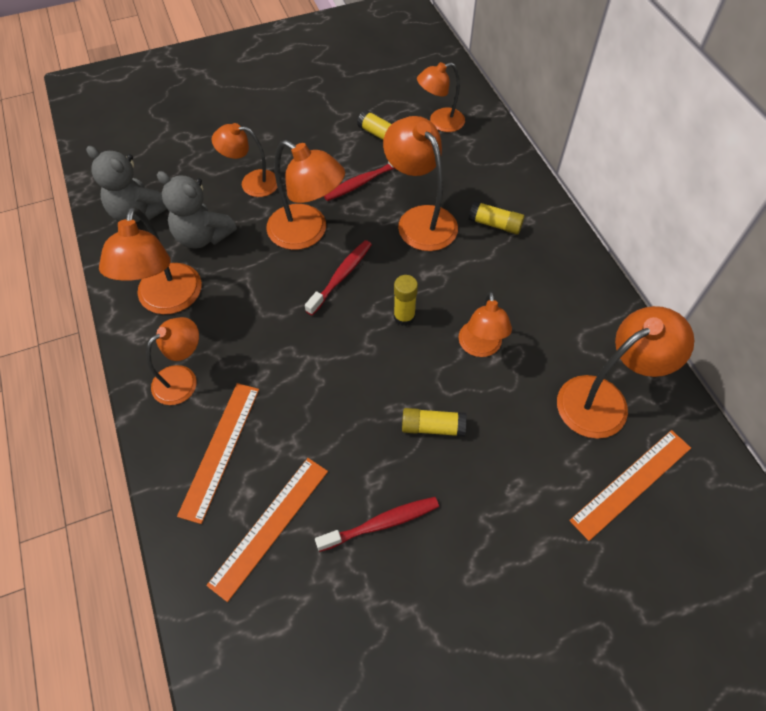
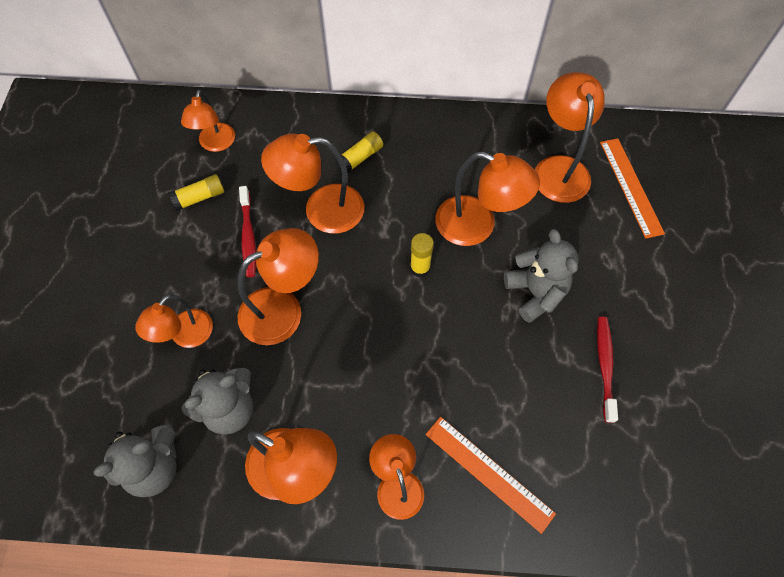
camera: 65 degrees left, 5 degrees up
orange ruler [206,458,328,602] -> none
red toothbrush [305,240,372,316] -> none
yellow glue stick [402,408,466,437] -> grey teddy bear [504,229,579,323]
orange lamp [459,291,512,357] -> orange lamp [435,152,540,246], size x1.53

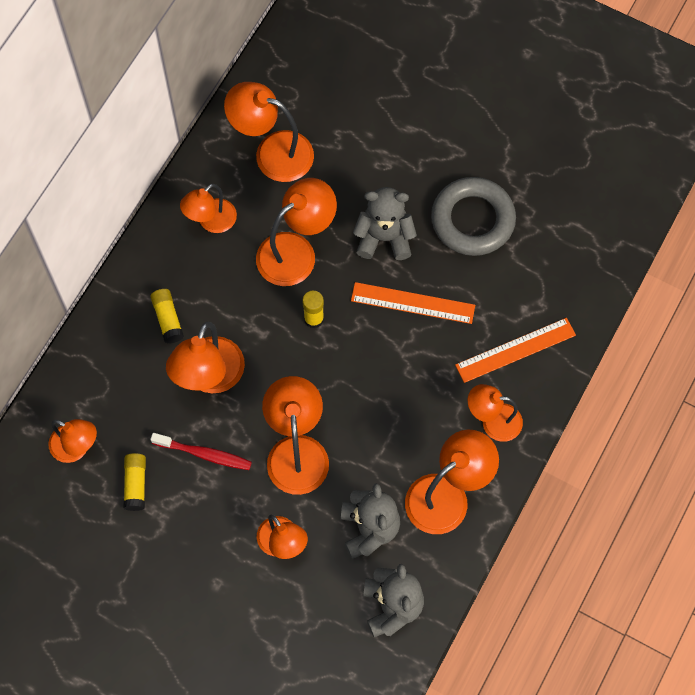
camera: 65 degrees left, 5 degrees up
red toothbrush [597,317,618,423] -> grey ring [431,177,516,256]
orange ruler [600,138,665,239] -> orange ruler moved to [351,282,475,324]
none -> orange lamp [180,184,237,233]

